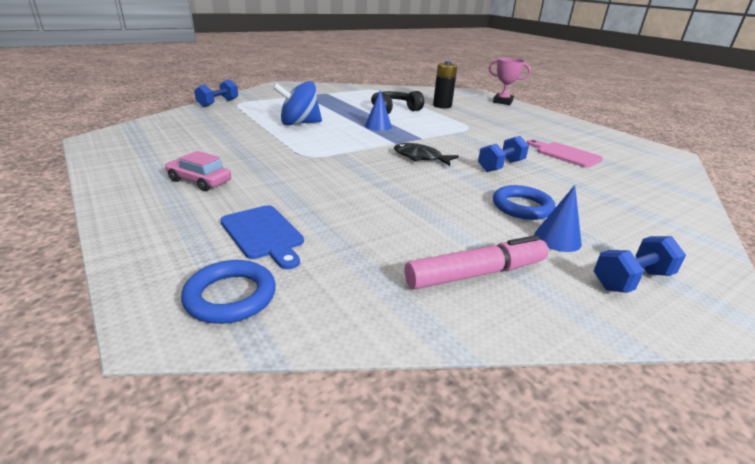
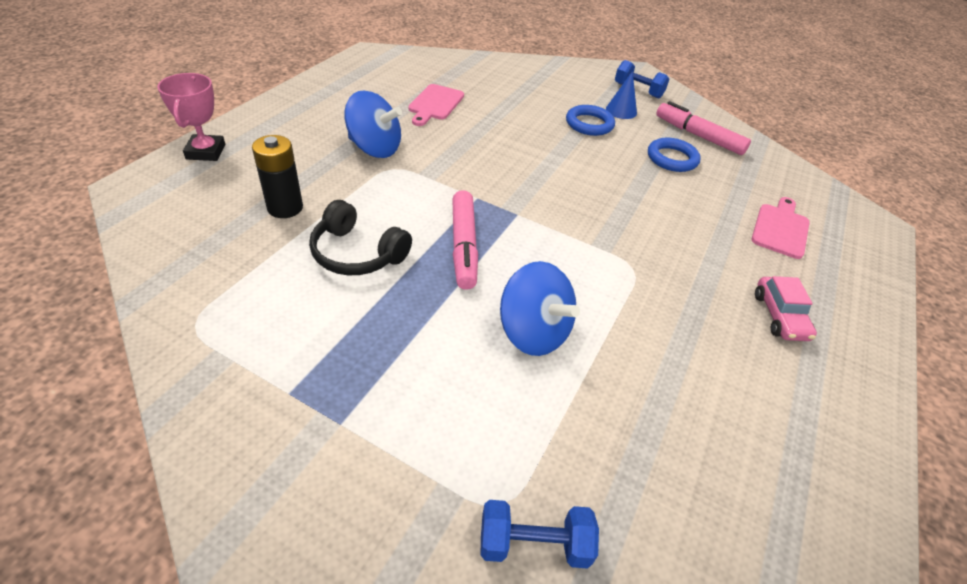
camera: 120 degrees left, 15 degrees up
blue ring [181,260,276,324] -> blue ring moved to [648,138,701,172]
blue cutting board [220,205,304,269] -> pink cutting board [752,197,810,259]
blue cone [365,90,392,131] -> pink marker [452,190,478,290]
black fish [394,143,459,166] -> none
blue dumbbell [478,136,529,172] -> none
none -> blue spinning top [344,90,402,158]

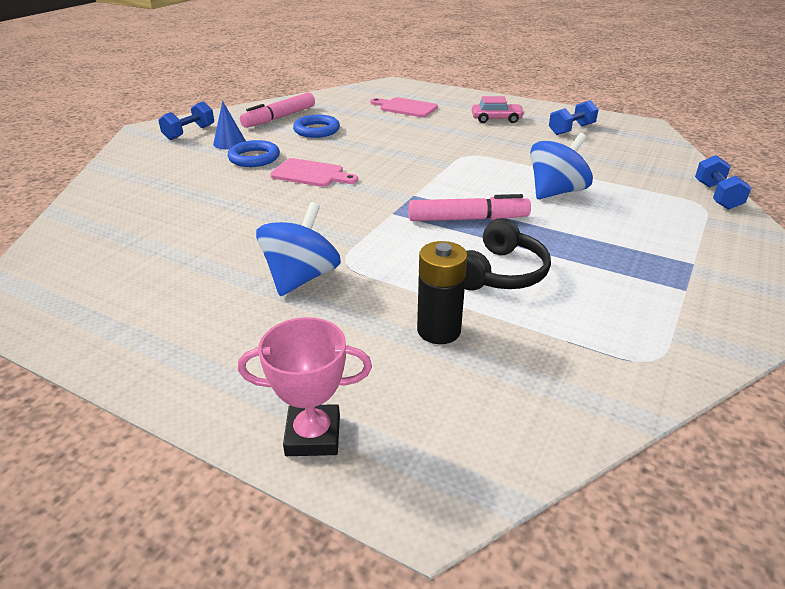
camera: 85 degrees left, 10 degrees down
pink cutting board [408,84,464,126] -> pink cutting board moved to [270,158,358,187]
none -> blue dumbbell [549,100,599,135]

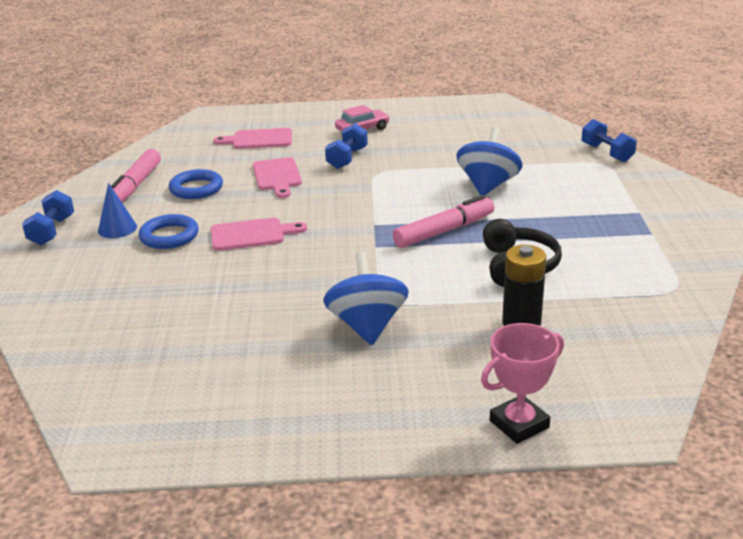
camera: 30 degrees left, 5 degrees down
blue dumbbell [549,100,599,135] -> blue dumbbell moved to [325,123,368,169]
none -> pink cutting board [253,157,302,198]

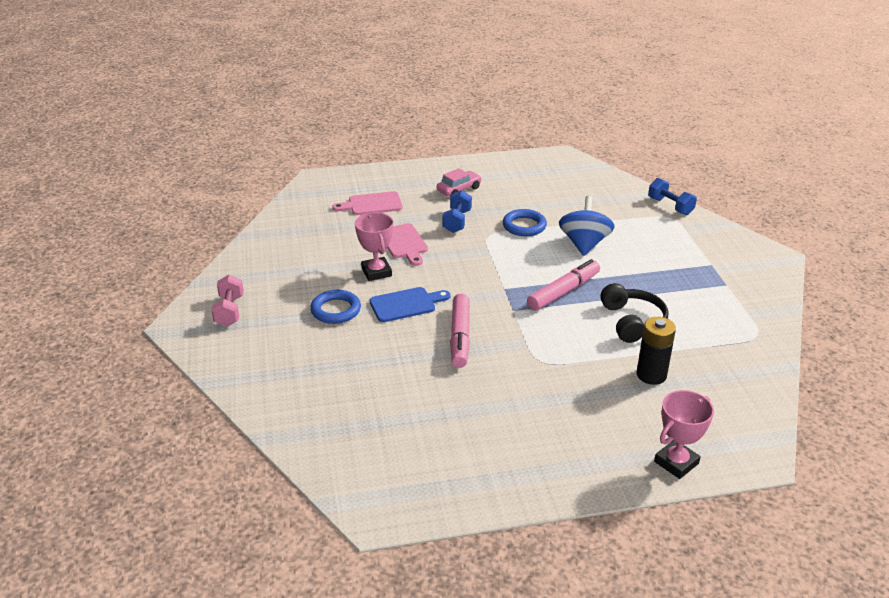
camera: 10 degrees left, 5 degrees up
blue dumbbell [22,190,74,245] -> pink dumbbell [211,275,244,326]
blue cone [98,183,137,238] -> none
pink marker [111,149,161,202] -> pink marker moved to [450,294,470,368]
blue ring [169,169,223,199] -> blue ring moved to [503,209,547,236]
pink cutting board [211,218,307,251] -> blue cutting board [370,287,450,322]
blue spinning top [323,251,409,345] -> none
none -> pink trophy [355,213,393,281]

